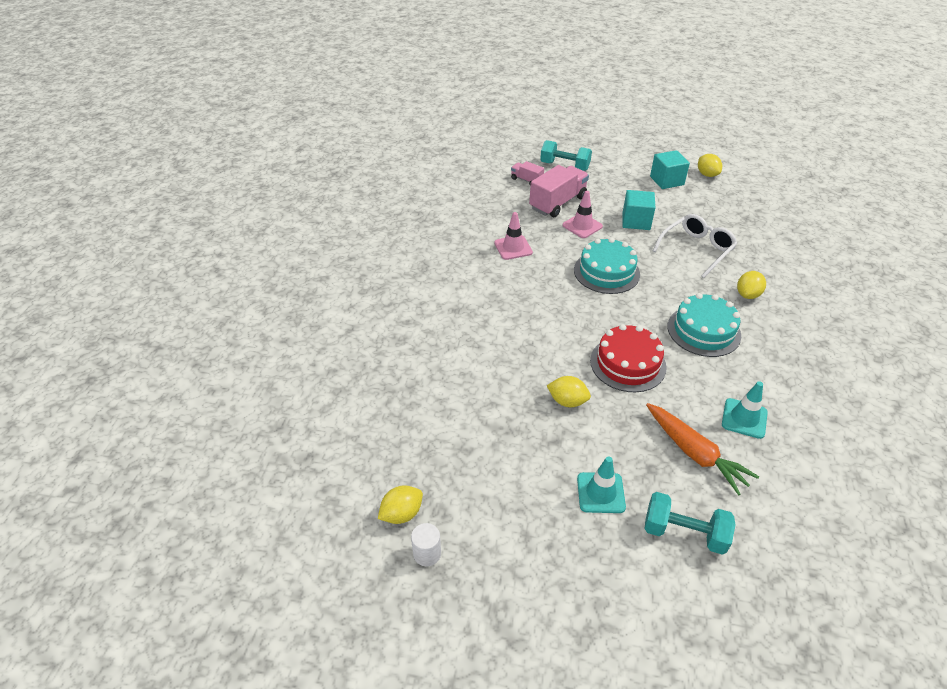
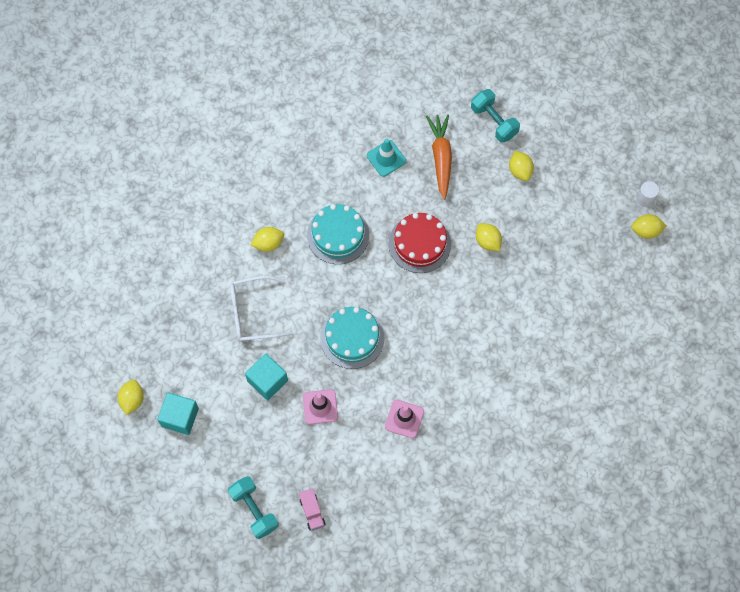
camera: 145 degrees left, 25 degrees up
pink truck [529,165,589,217] -> none
turquoise traffic cone [577,456,626,513] -> yellow lemon [509,151,534,181]

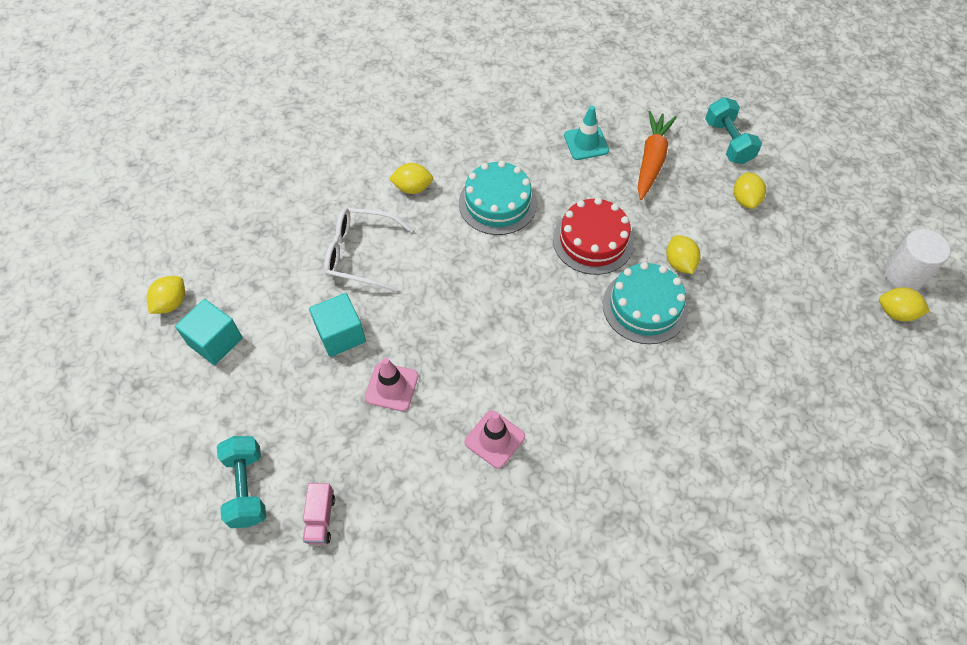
camera: 20 degrees right, 10 degrees down
turquoise cake [320,307,384,369] -> turquoise cake moved to [603,262,688,344]
white cylinder [636,181,659,207] -> white cylinder [883,229,950,291], size x1.66

